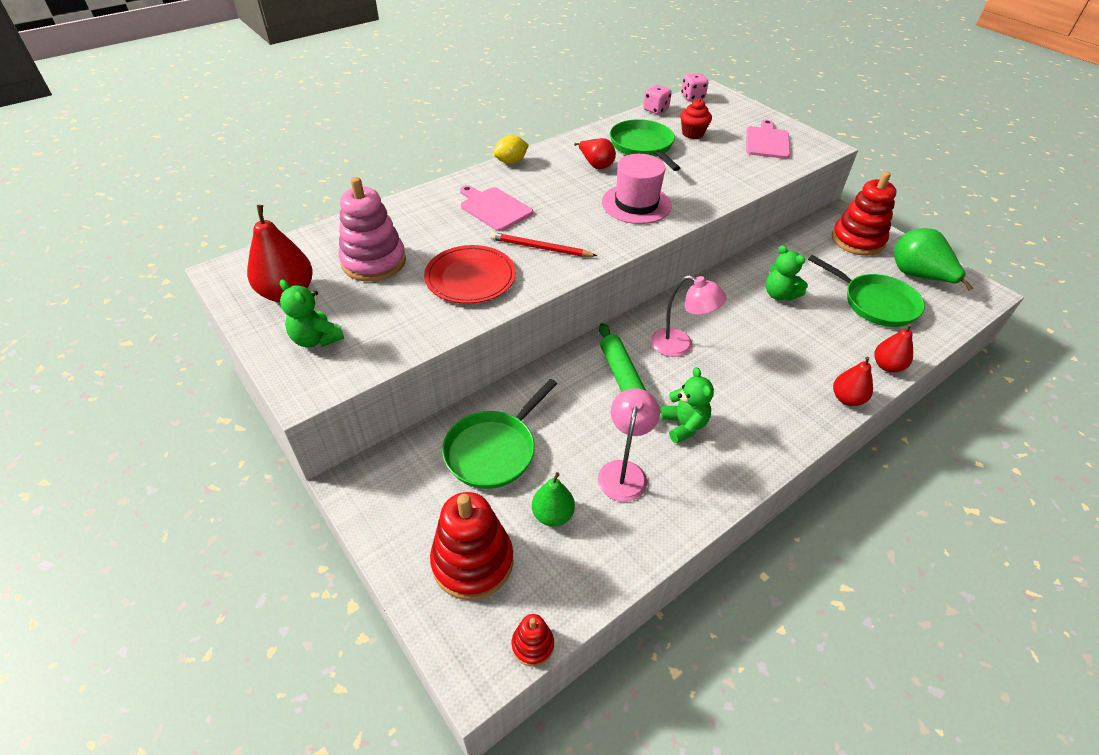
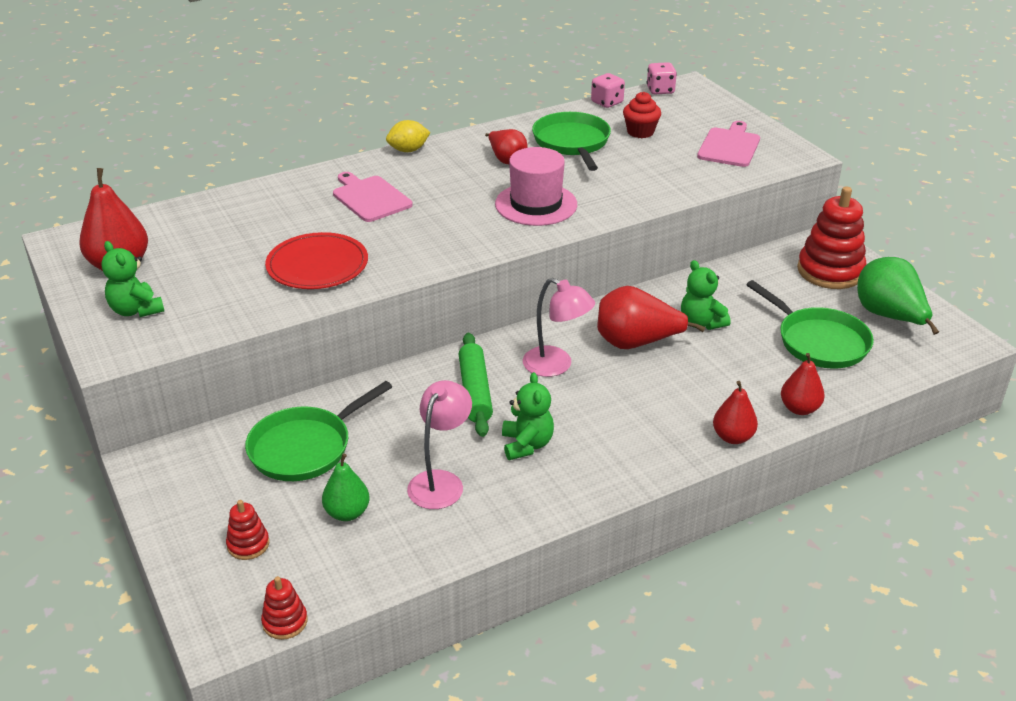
camera: 10 degrees right, 10 degrees down
pink stacking toy [339,177,406,282] -> none
red stacking toy [430,492,514,600] -> red stacking toy [226,500,269,560], size x0.48
red pencil [490,232,597,257] -> none
none -> red pear [597,286,705,349]

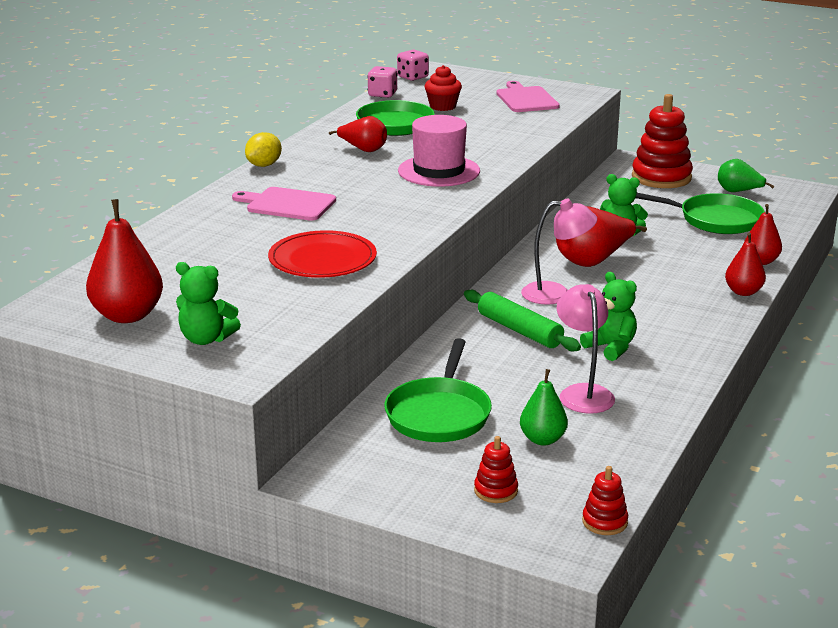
camera: 35 degrees left, 10 degrees down
green pear [857,257,939,335] -> green pear [718,159,775,192], size x0.62

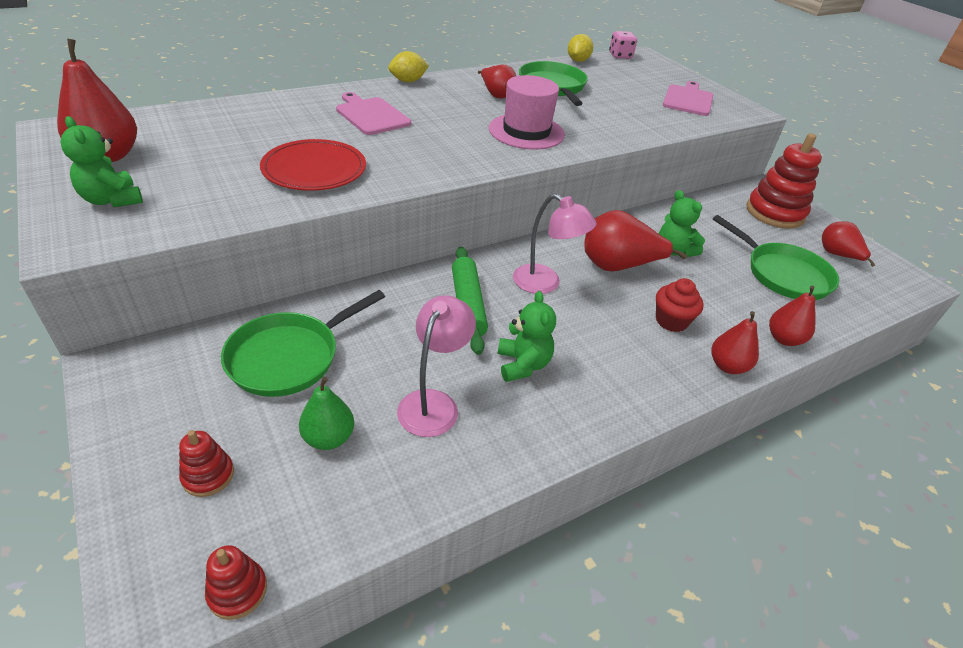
camera: 30 degrees right, 15 degrees up
pink dice [367,66,397,98] -> yellow lemon [568,34,593,62]
red cupcake [425,65,462,111] -> red cupcake moved to [656,278,704,332]
green pear [718,159,775,192] -> red pear [822,221,875,267]

